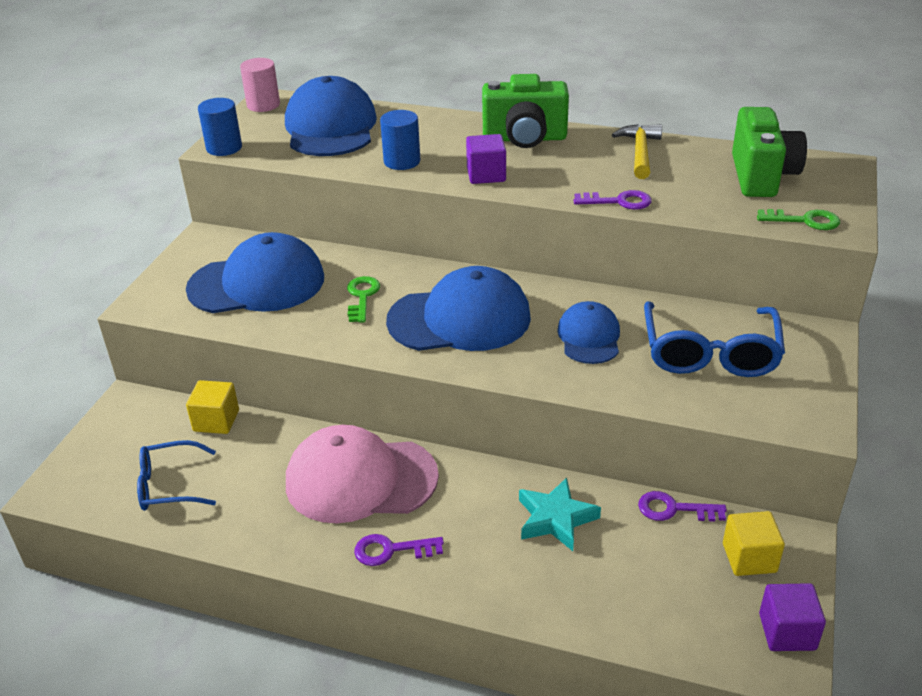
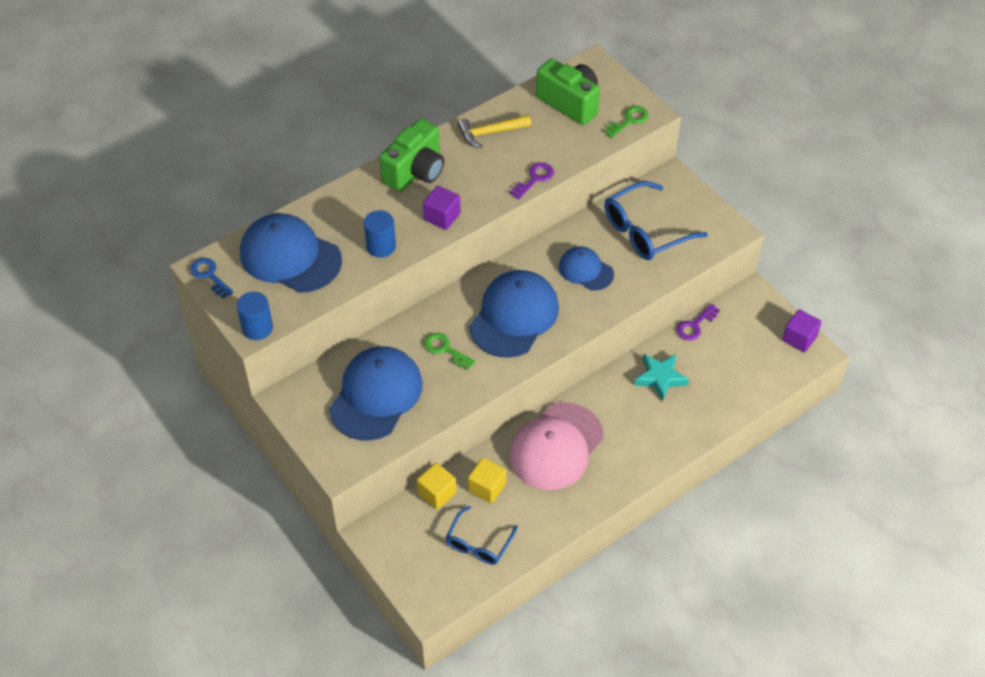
camera: 55 degrees left, 15 degrees up
pink cylinder [240,58,280,112] -> blue key [190,258,234,299]
purple key [354,534,444,566] -> none
yellow hammer [612,124,662,179] -> yellow hammer turned 60 degrees counterclockwise [458,115,531,148]
blue glasses [644,301,785,377] -> blue glasses turned 105 degrees clockwise [604,181,708,260]
yellow cube [723,511,785,576] -> yellow cube moved to [468,458,506,504]

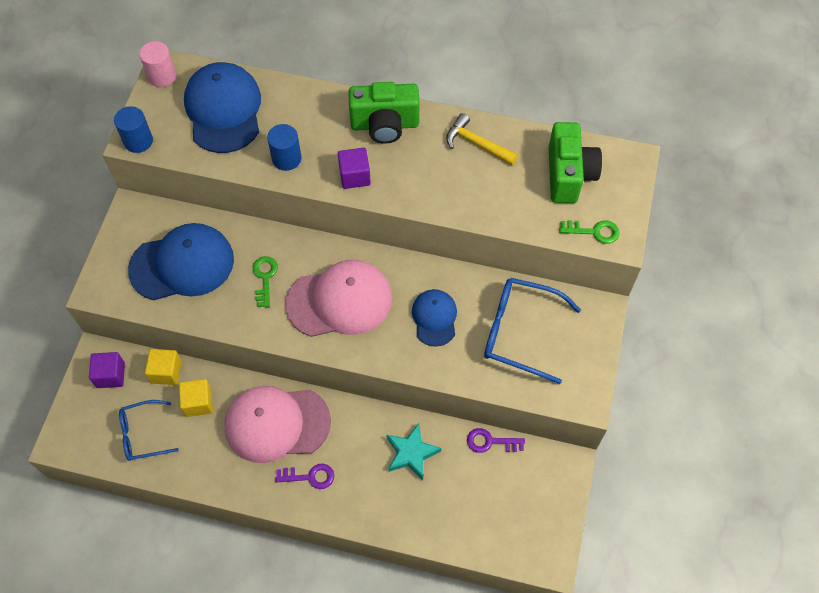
camera: 50 degrees right, 10 degrees up
blue key [190,258,234,299] -> pink cylinder [139,41,176,87]
blue cap [469,270,559,358] -> pink cap [286,260,392,337]
purple key [510,163,554,199] -> purple key moved to [275,464,334,489]
purple cube [782,309,822,352] -> purple cube moved to [89,352,125,388]

